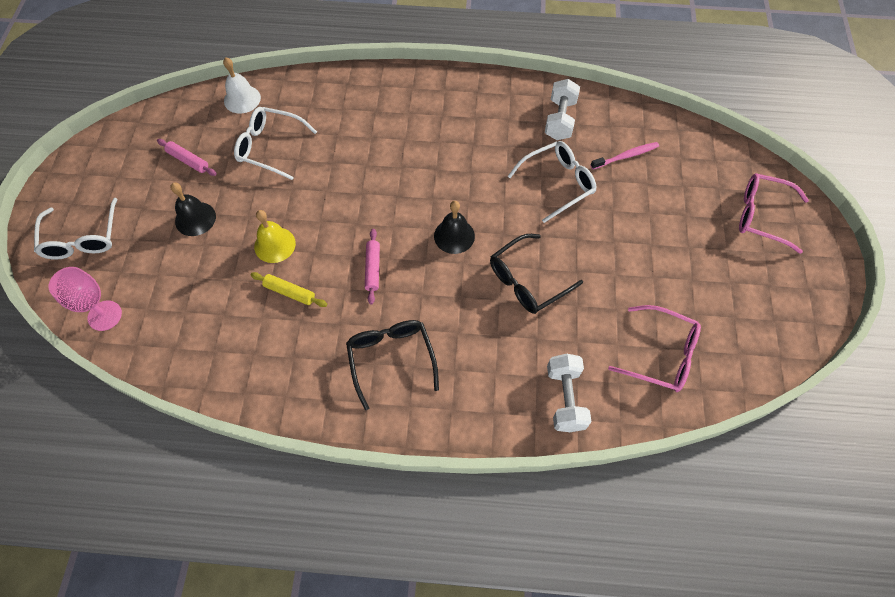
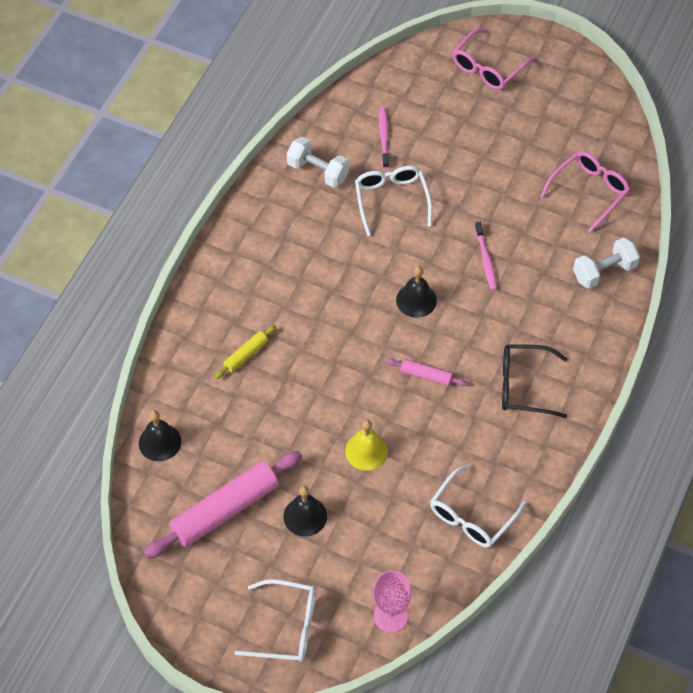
camera: 70 degrees left, 5 degrees down
pink rolling pin [157,139,217,176] -> pink rolling pin [144,451,302,558], size x2.13
white bell [223,58,261,114] -> black bell [139,410,181,461]
white glasses [234,107,317,180] -> white glasses moved to [430,464,527,548]
yellow rolling pin [250,272,327,307] -> yellow rolling pin moved to [215,325,276,379]
black glasses [490,234,583,314] -> pink toothbrush [475,222,497,291]
white dumbbell [547,354,592,432] -> white dumbbell turned 45 degrees counterclockwise [573,237,640,289]

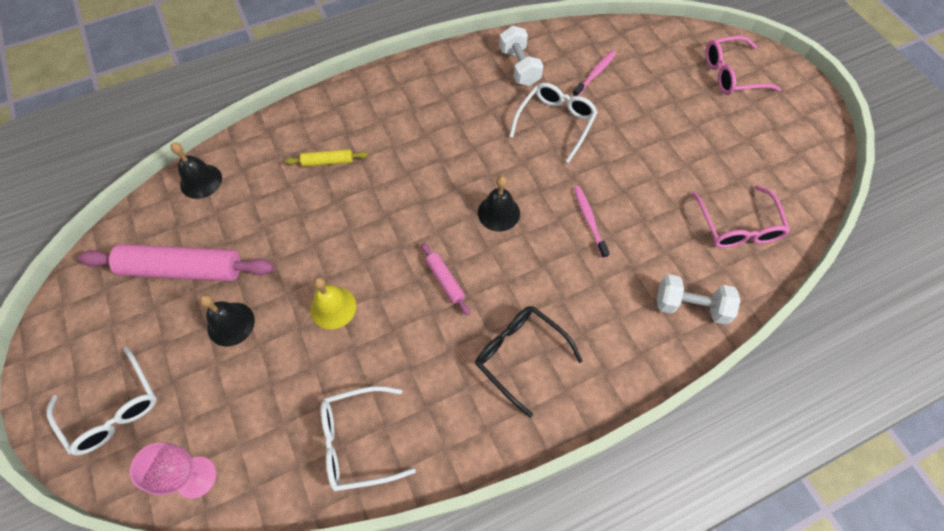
camera: 40 degrees right, 5 degrees up
pink toothbrush [475,222,497,291] -> pink toothbrush turned 135 degrees clockwise [574,186,610,258]
pink glasses [540,151,630,233] -> pink glasses turned 90 degrees clockwise [692,185,790,248]

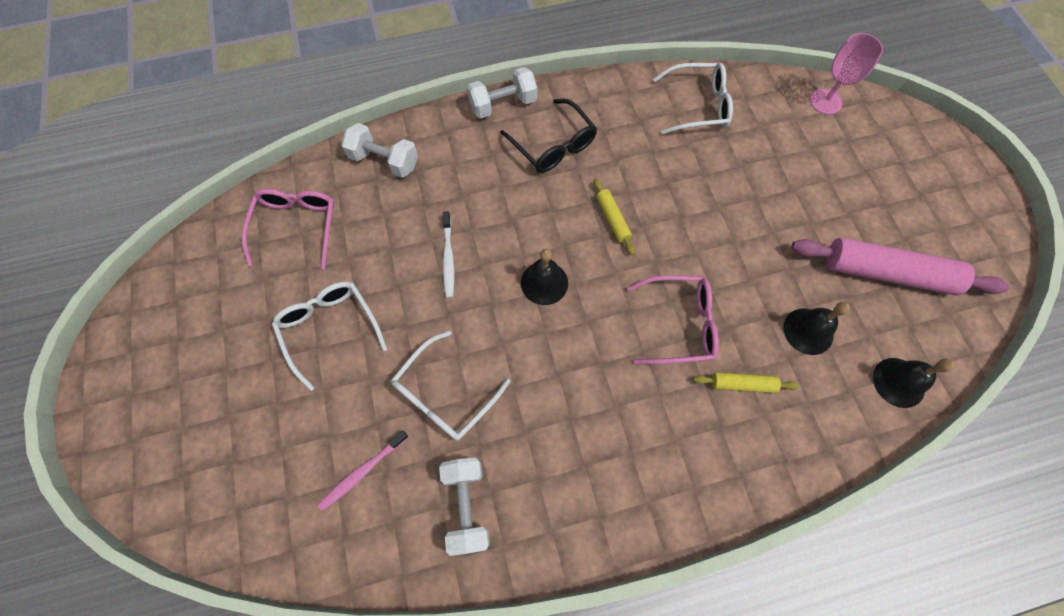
camera: 170 degrees left, 5 degrees up
white glasses [46,347,157,455] -> white glasses moved to [272,281,387,391]
black bell [199,295,255,346] -> black bell moved to [784,302,850,355]
yellow bell [310,277,356,329] -> none
pink rolling pin [421,243,470,315] -> yellow rolling pin [594,178,635,255]
pink toothbrush [574,186,610,258] -> white toothbrush [443,211,454,298]
pink glasses [705,36,781,95] -> pink glasses moved to [627,275,719,364]
none -> white dumbbell [467,67,537,119]

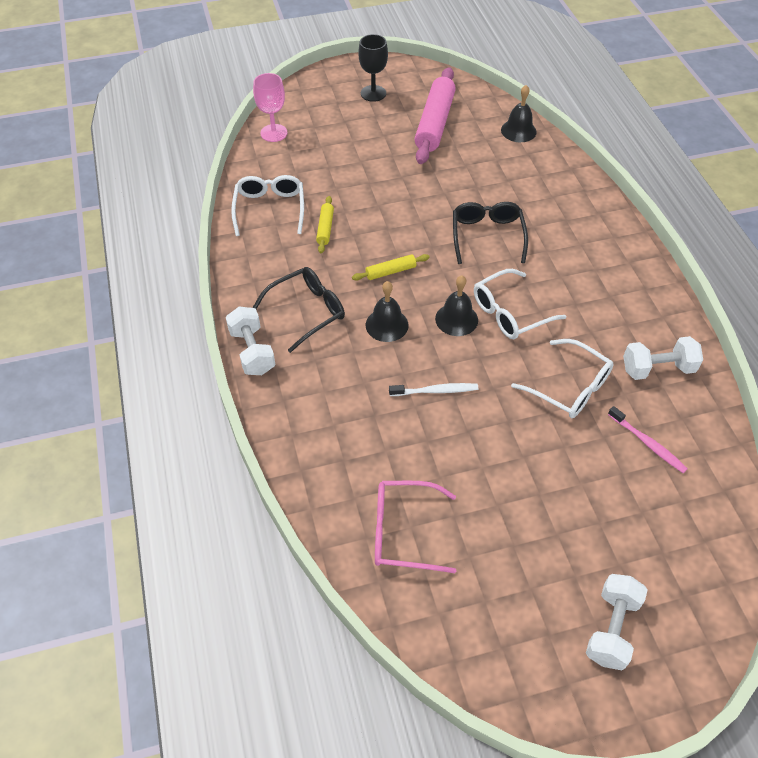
camera: 90 degrees left, 15 degrees down
white glasses [272,281,387,391] -> white glasses moved to [474,269,566,339]
white dumbbell [341,123,418,178] -> white dumbbell moved to [586,574,648,670]
pink glasses [627,275,719,364] -> black glasses [453,202,528,264]
yellow rolling pin [693,372,799,393] -> yellow rolling pin moved to [316,196,334,253]
black bell [784,302,850,355] -> black bell moved to [366,281,409,342]
none -> black goblet [358,34,388,102]

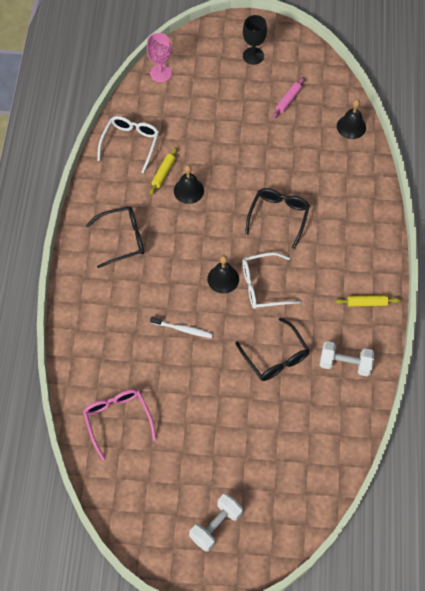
camera: 20 degrees right, 10 degrees up
white dumbbell [226,307,276,375] -> none
yellow rolling pin [352,254,430,281] -> yellow rolling pin moved to [335,295,400,307]
black bell [366,281,409,342] -> black bell moved to [174,165,204,204]
pink glasses [375,481,456,573] -> pink glasses turned 45 degrees clockwise [83,389,156,461]
pink rolling pin [415,67,456,164] -> pink rolling pin [273,77,305,118], size x0.47
white glasses [511,339,614,418] -> black glasses [235,318,310,381]
pink toothbrush [608,406,688,473] -> none

